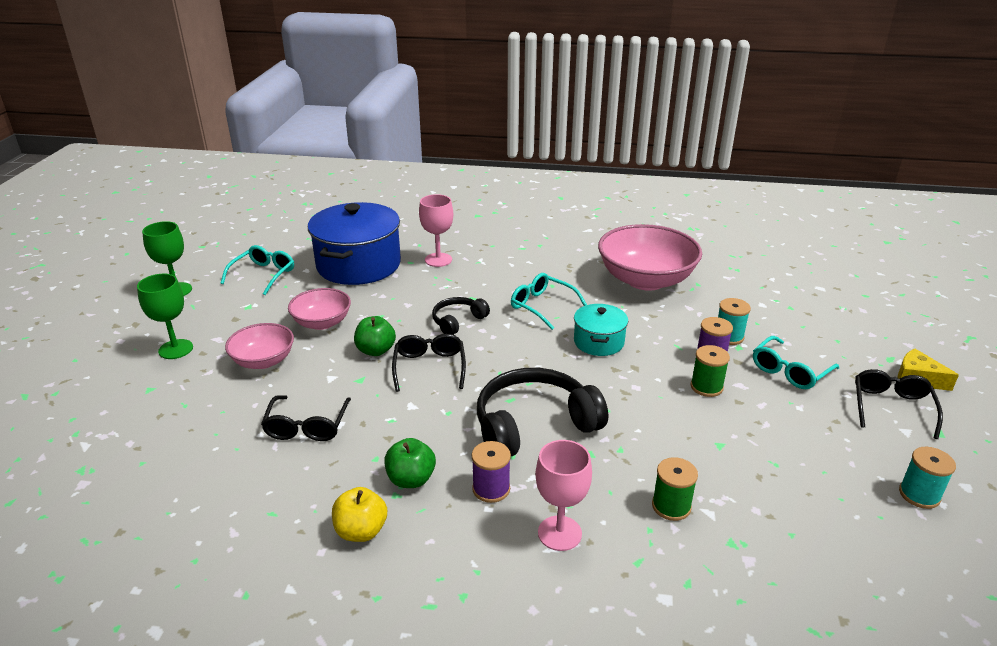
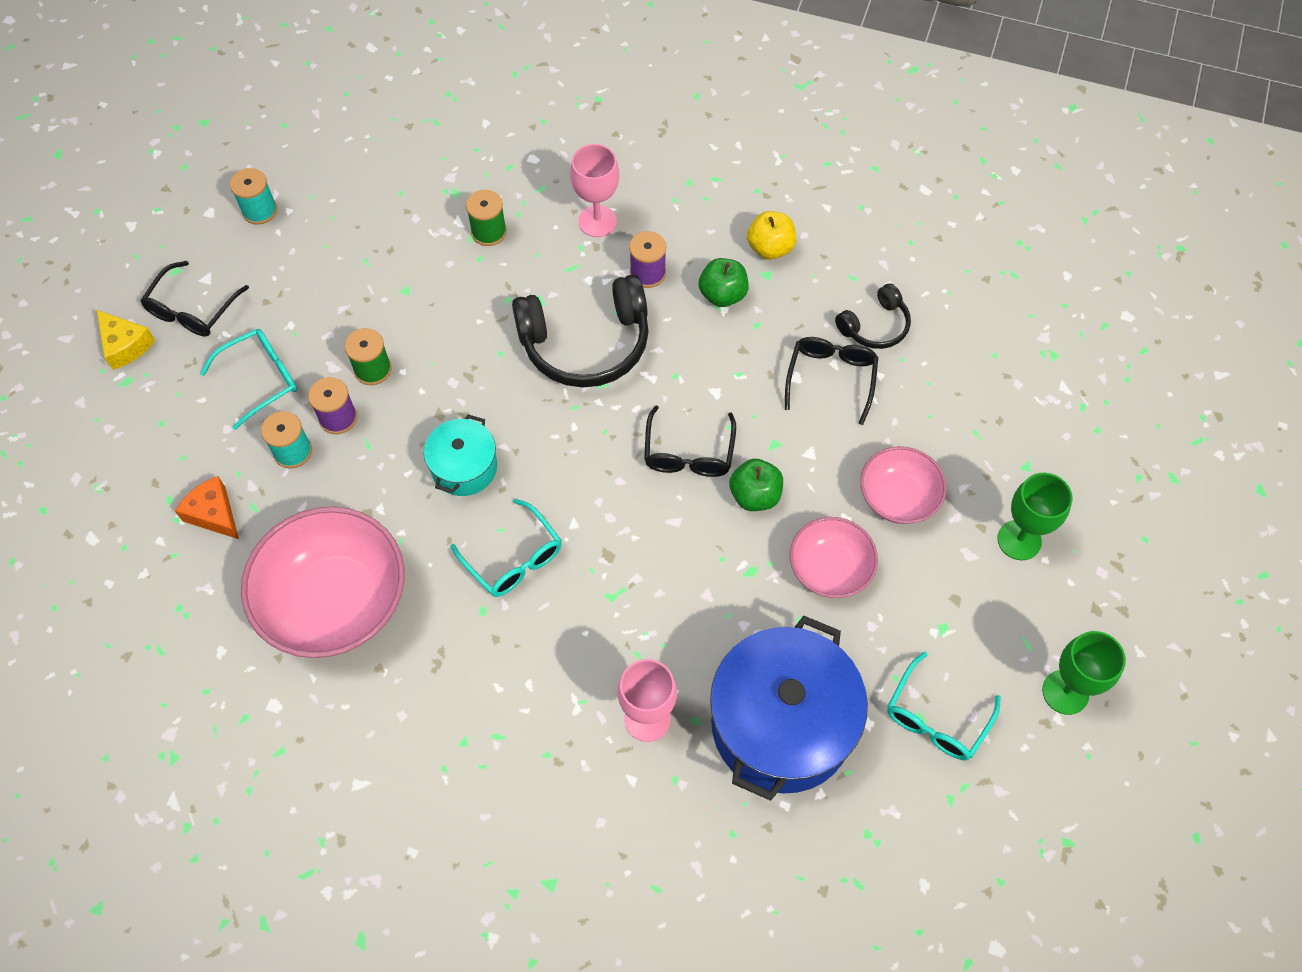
camera: 170 degrees left, 30 degrees up
black headphones [432,297,490,335] -> black headphones moved to [835,283,911,349]
none -> orange cheese [175,476,239,539]

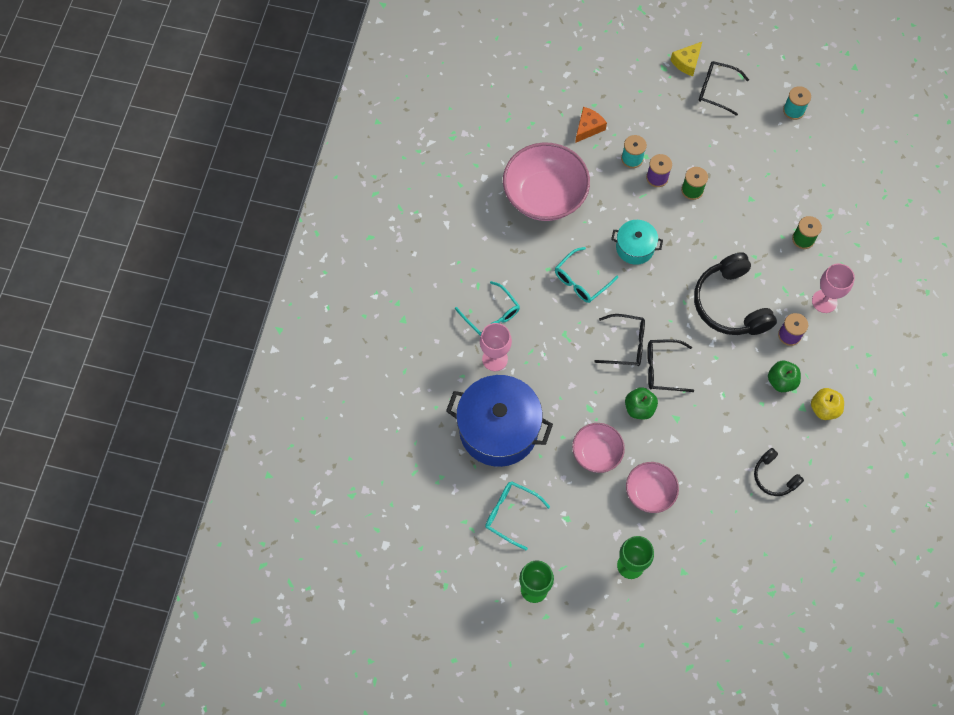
camera: 85 degrees right, 5 degrees up
turquoise glasses [200,329,297,430] -> turquoise glasses moved to [455,281,520,336]
black glasses [785,337,878,425] -> black glasses moved to [594,314,645,366]

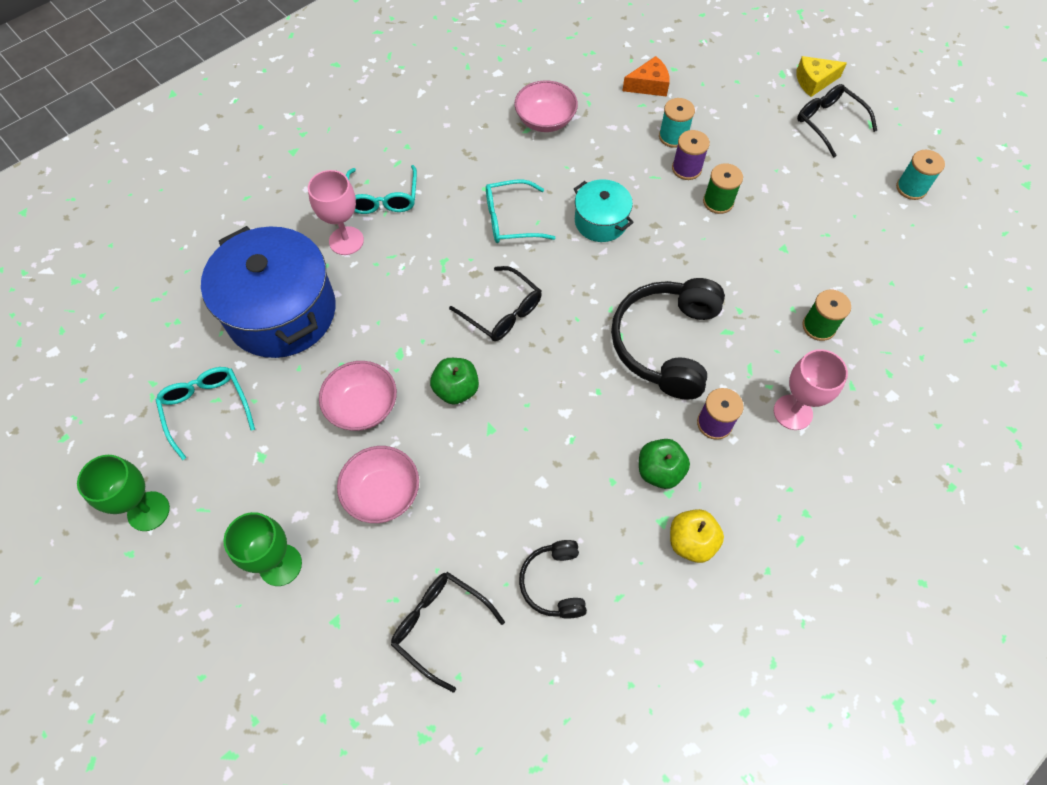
camera: 35 degrees right, 5 degrees down
pink bowl [503,143,590,221] -> pink bowl [514,80,578,132], size x0.56
black glasses [647,339,694,392] -> black glasses moved to [391,572,505,693]

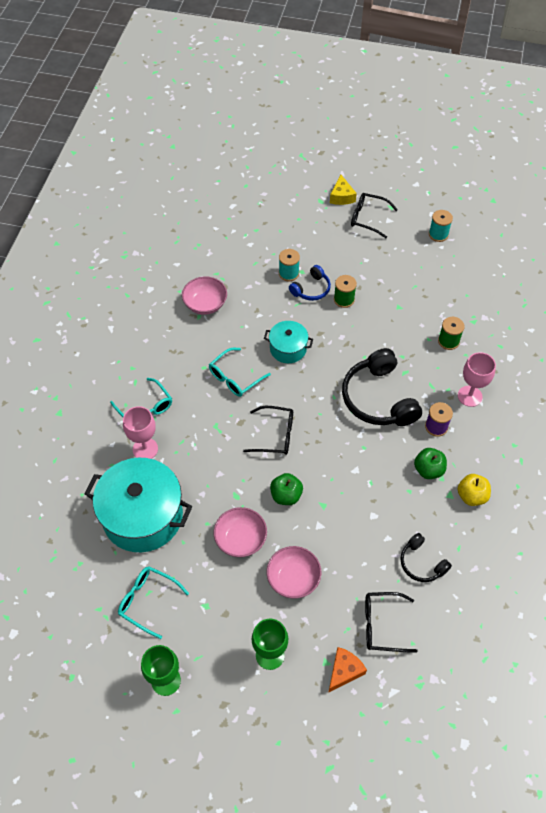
camera: 35 degrees left, 5 degrees down
blue pot [201,226,336,358] -> turquoise pot [84,458,192,552]
orange cheese [622,56,670,97] -> orange cheese moved to [328,647,367,693]
purple spool [672,130,710,180] -> blue headphones [289,265,331,301]
yellow cheese [796,56,847,97] -> yellow cheese turned 45 degrees counterclockwise [330,175,357,205]

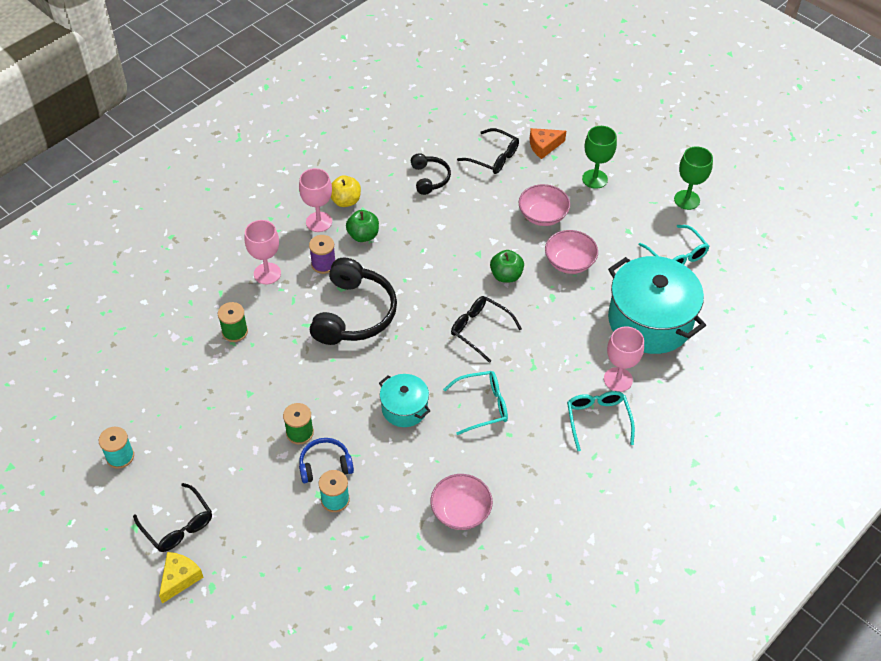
camera: 150 degrees left, 5 degrees down
none -> pink goblet [299,168,332,232]

